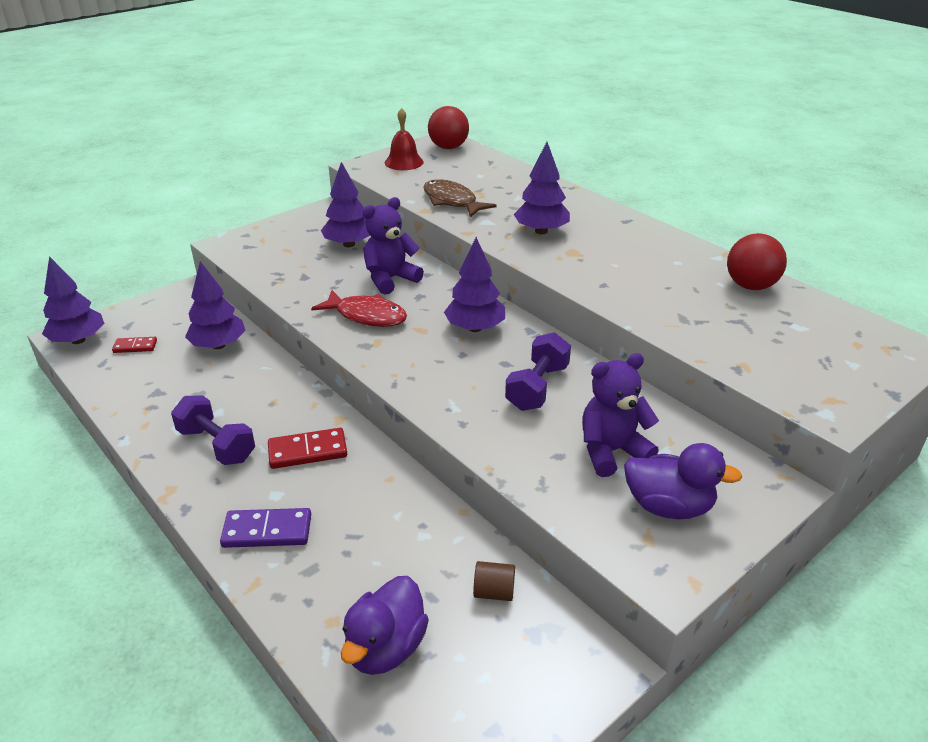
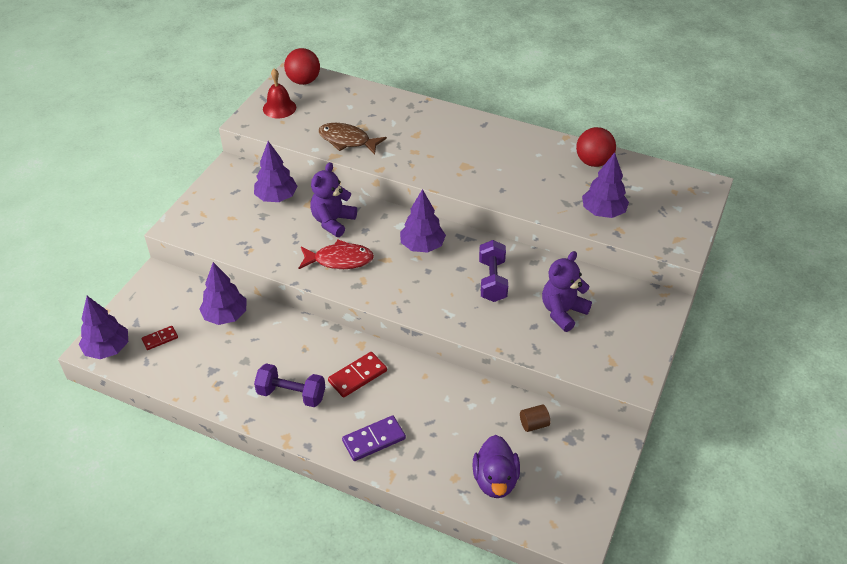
camera: 25 degrees left, 10 degrees up
purple tree [513,142,570,234] -> purple tree moved to [582,152,629,218]
purple duck [624,443,742,519] -> none

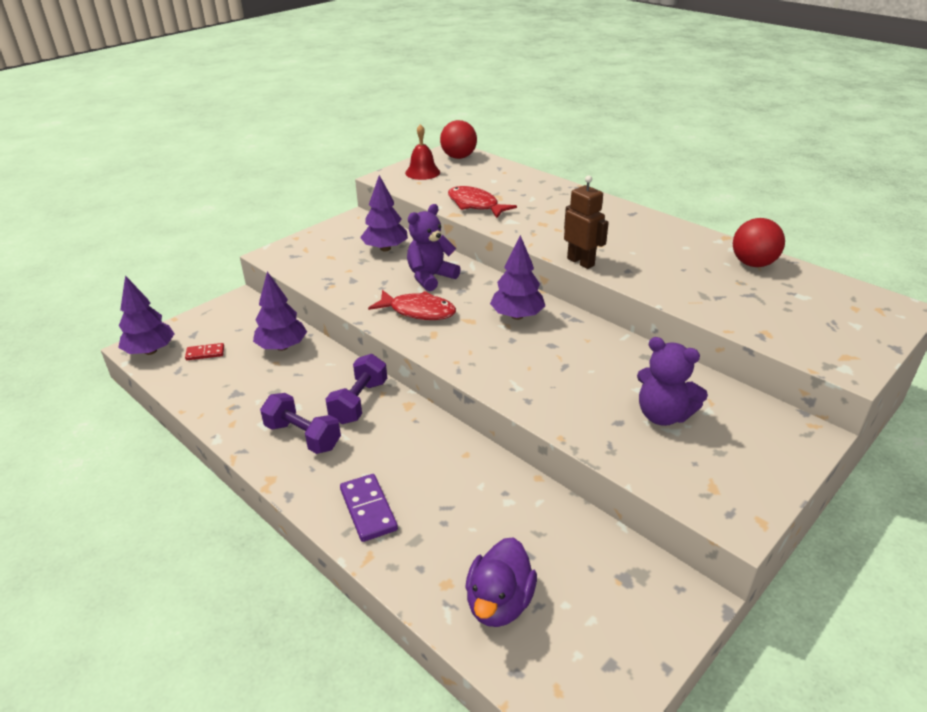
camera: 20 degrees right, 10 degrees down
brown fish [318,123,387,155] -> red fish [448,186,517,218]
red domino [328,352,387,398] -> none
purple domino [342,415,406,461] -> purple domino turned 75 degrees clockwise [340,474,398,542]
purple dumbbell [479,240,508,302] -> purple dumbbell moved to [325,354,387,424]
brown cylinder [520,405,550,432] -> none
purple teddy bear [542,251,592,332] -> purple teddy bear turned 120 degrees counterclockwise [637,337,708,426]
purple tree [582,152,629,218] -> none
none -> brown robot [564,175,609,269]

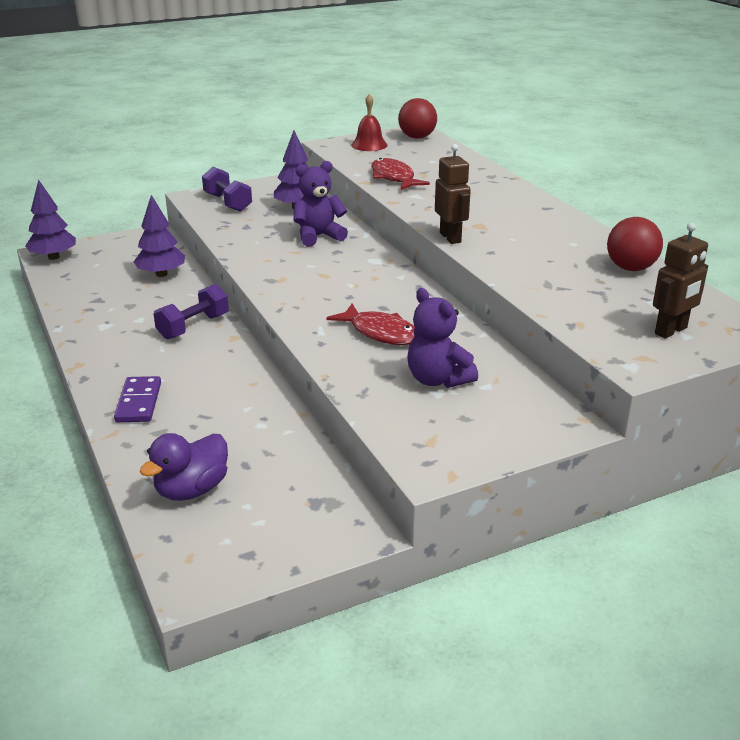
camera: 20 degrees right, 5 degrees down
red domino [185,343,224,360] -> none
purple dumbbell [260,393,341,454] -> purple dumbbell moved to [202,167,252,212]
red fish [368,290,456,320] -> red fish moved to [326,304,415,345]
purple tree [490,235,545,320] -> none
none -> brown robot [653,222,708,339]

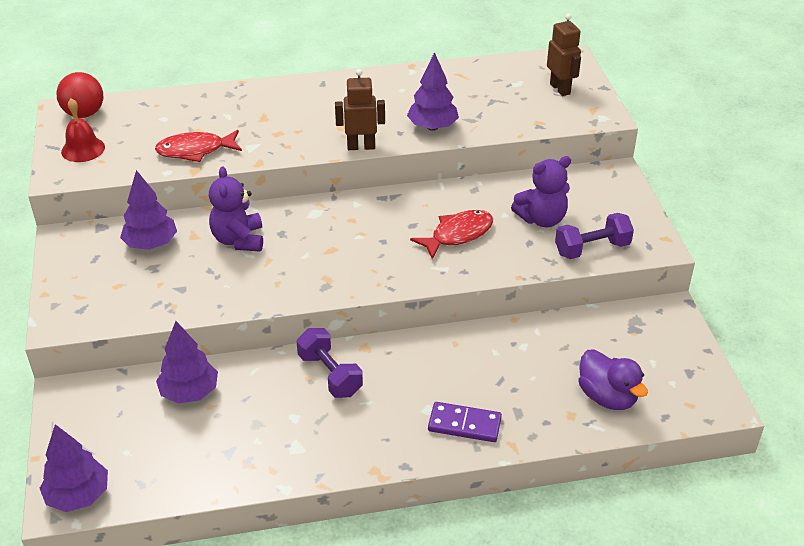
camera: 75 degrees left, 10 degrees up
purple dumbbell [202,167,252,212] -> purple dumbbell moved to [555,213,634,259]
red ball [607,217,663,271] -> none
none -> purple tree [407,52,459,131]

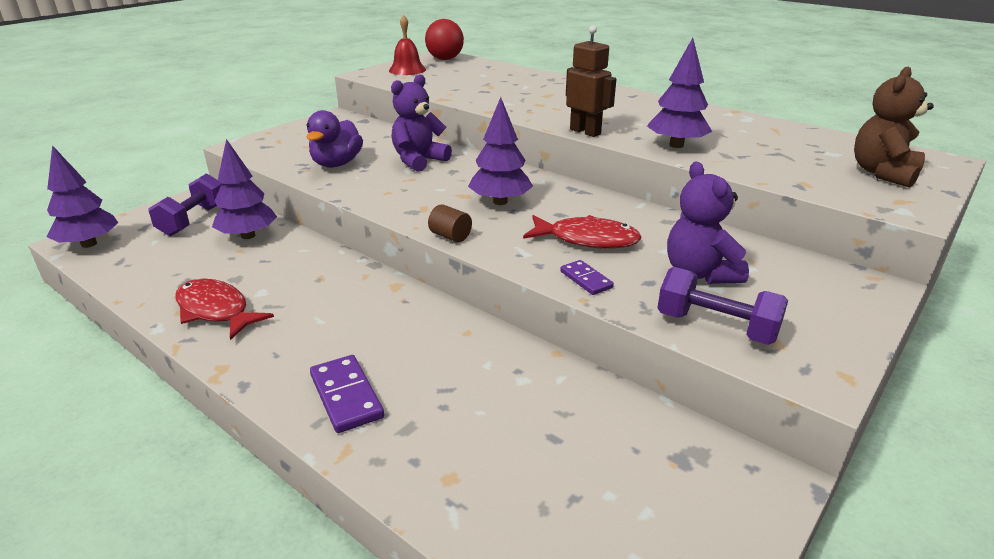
camera: 50 degrees right, 10 degrees down
purple tree [120,170,177,250] -> purple tree moved to [468,97,533,205]
red fish [155,130,242,162] -> red fish moved to [175,279,274,340]
purple dumbbell [297,328,363,398] -> purple dumbbell moved to [148,173,222,236]
purple teddy bear [511,156,571,227] -> purple teddy bear turned 45 degrees clockwise [667,162,749,284]
brown robot [547,13,581,96] -> brown teddy bear [854,67,934,188]
purple duck [578,349,648,410] -> purple duck moved to [306,110,363,167]
none -> brown cylinder [428,204,472,242]
none -> purple domino [560,260,614,295]

